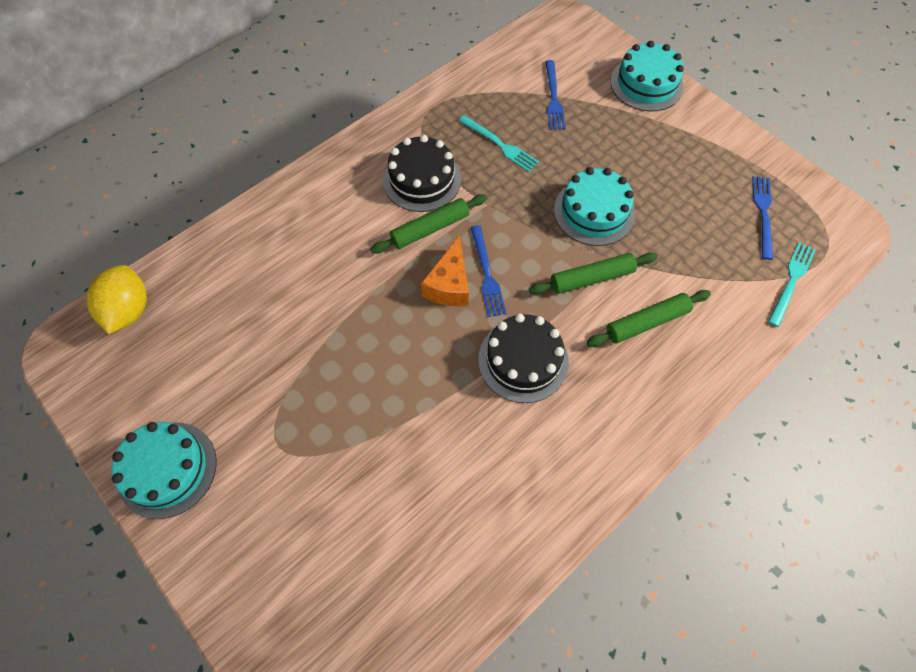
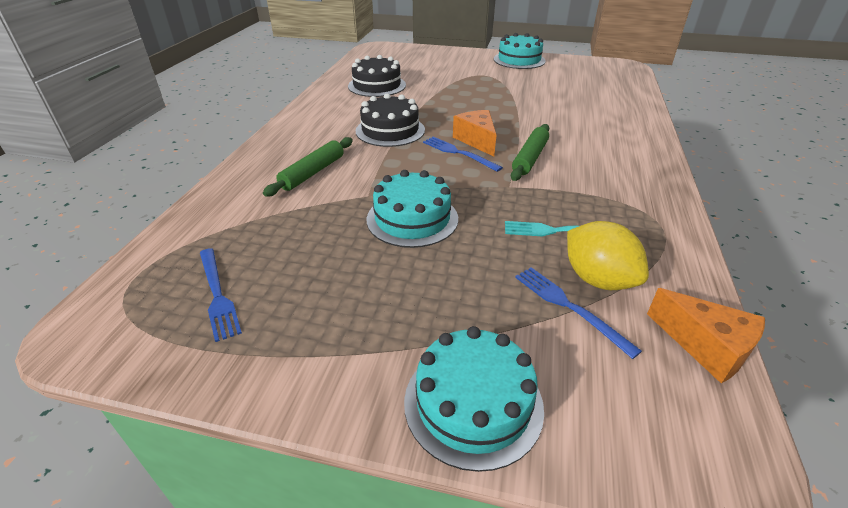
camera: 145 degrees right, 25 degrees down
yellow lemon [86,265,147,334] -> yellow lemon moved to [567,221,649,290]
black cake [383,135,461,212] -> black cake moved to [348,55,406,97]
green rolling pin [529,252,657,295] -> none
turquoise fork [768,242,816,327] -> none
none -> orange cheese [647,288,765,383]

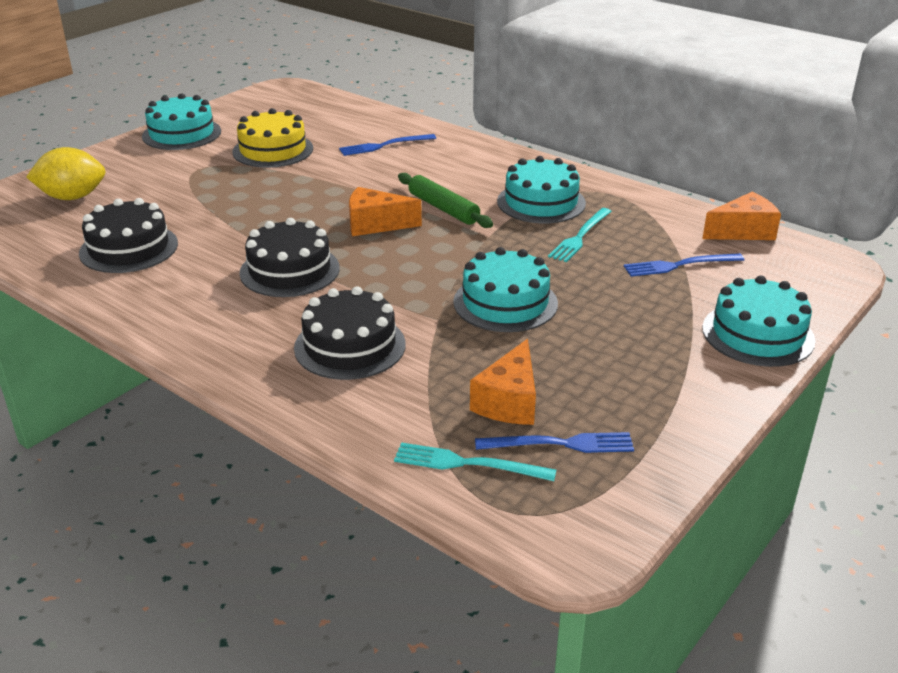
camera: 65 degrees left, 5 degrees down
green rolling pin [263,137,353,197] -> black cake [294,286,406,380]
blue fork [423,137,503,172] -> blue fork moved to [339,134,436,156]
yellow lemon [567,221,649,290] -> yellow lemon moved to [26,147,106,200]
none -> yellow cake [232,108,313,168]
none -> turquoise fork [394,442,556,481]
none -> orange cheese [470,339,536,425]
none -> turquoise cake [497,156,586,223]

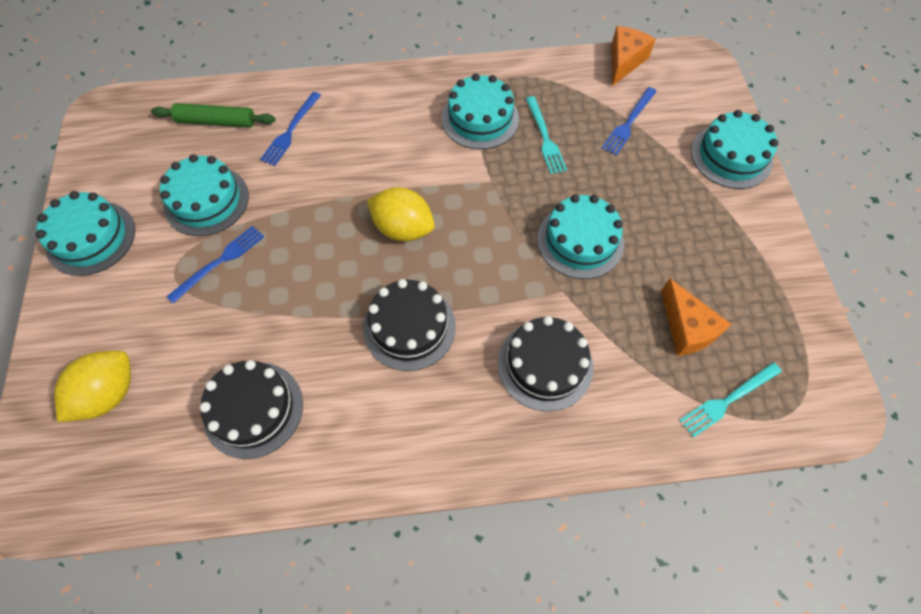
camera: 45 degrees left, 30 degrees up
yellow cake [232,108,313,168] -> turquoise cake [160,154,249,236]
orange cheese [349,187,422,236] -> yellow lemon [367,187,435,241]
green rolling pin [398,173,493,228] -> green rolling pin moved to [151,103,275,128]
blue fork [475,432,634,453] -> blue fork moved to [166,226,264,304]

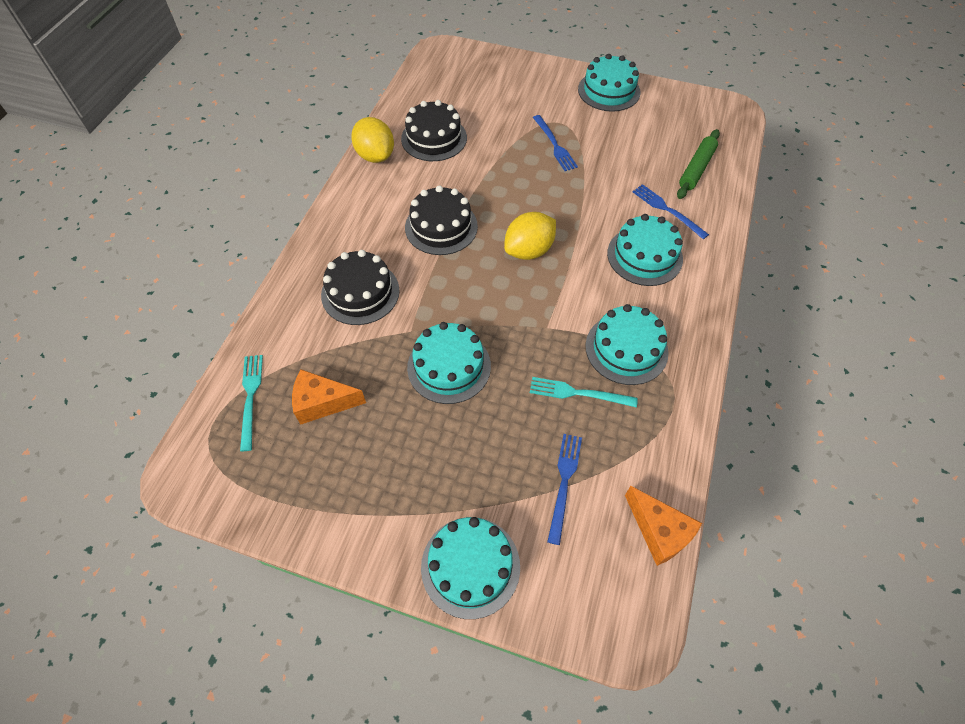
camera: 115 degrees right, 5 degrees down
yellow lemon [54,351,131,422] -> yellow lemon moved to [351,117,394,163]
turquoise cake [160,154,249,236] -> turquoise cake moved to [607,214,683,286]
blue fork [601,87,657,156] -> blue fork turned 45 degrees clockwise [547,434,582,545]

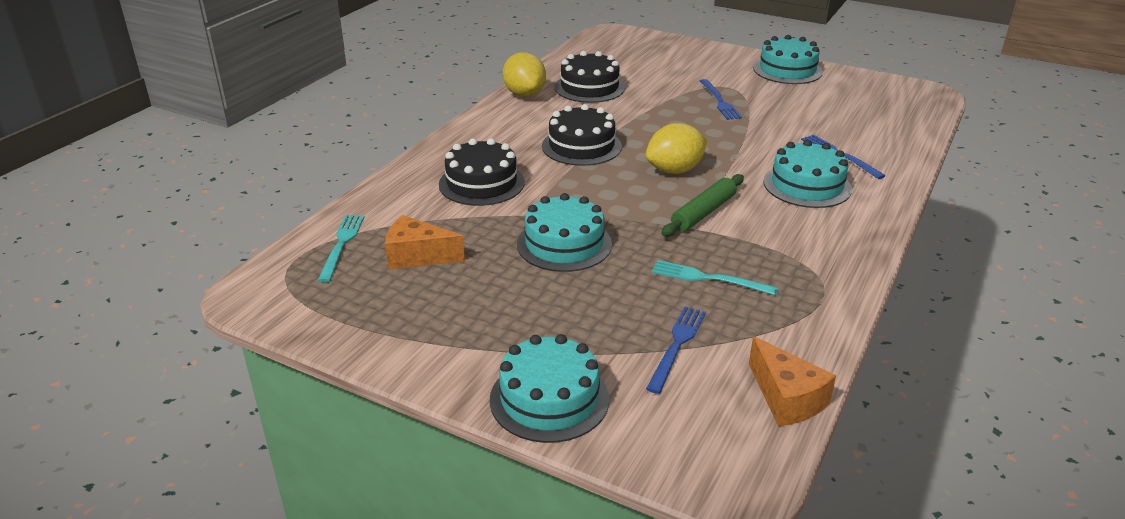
camera: 10 degrees right, 25 degrees down
turquoise cake [585,304,669,385] -> none
green rolling pin [677,129,720,199] -> green rolling pin moved to [661,174,744,237]

